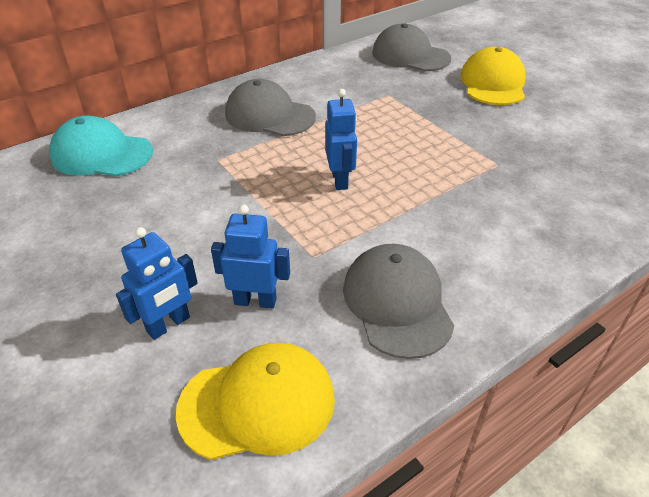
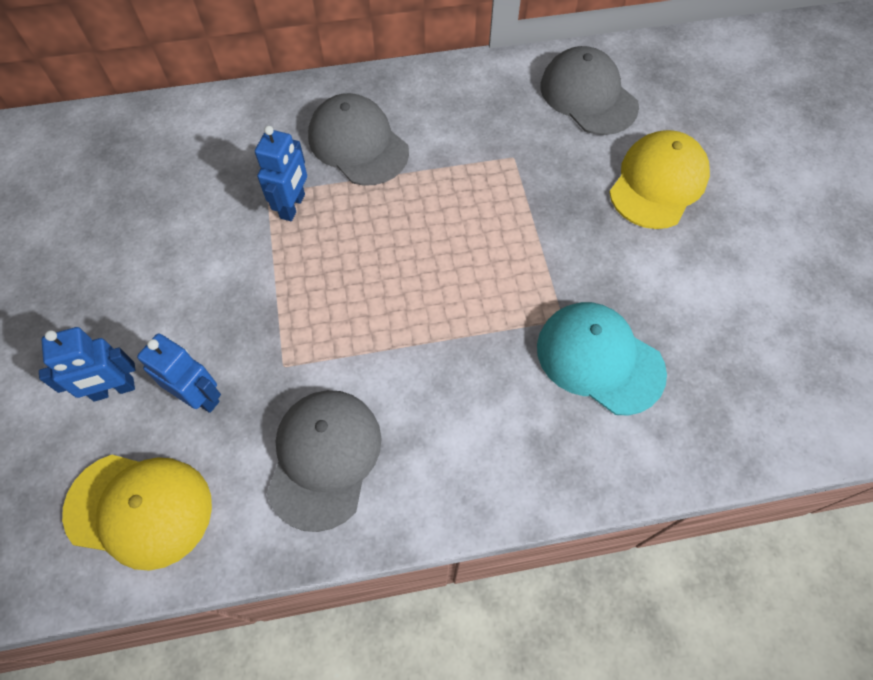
camera: 25 degrees right, 20 degrees up
turquoise cap [49,116,153,177] -> turquoise cap moved to [537,302,667,416]
blue robot [325,89,357,190] -> blue robot moved to [255,126,307,221]

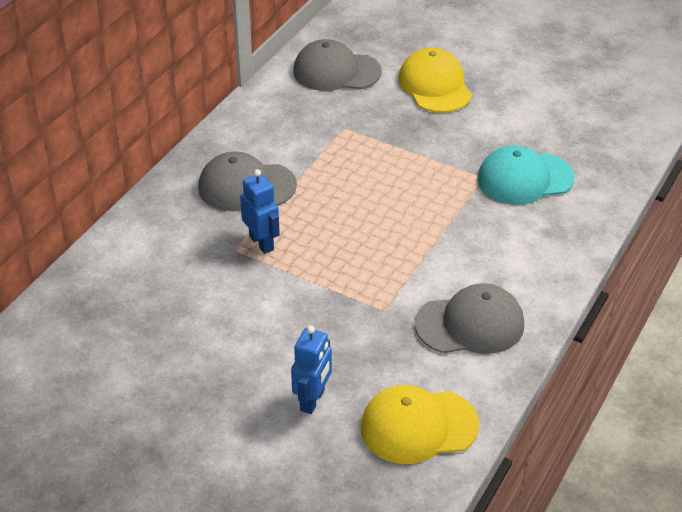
camera: 50 degrees left, 20 degrees down
yellow cap [62,455,212,571] -> yellow cap turned 150 degrees counterclockwise [361,385,479,464]
blue robot [137,334,221,413] -> none
grey cap [267,390,382,532] -> grey cap turned 120 degrees clockwise [415,283,524,354]

